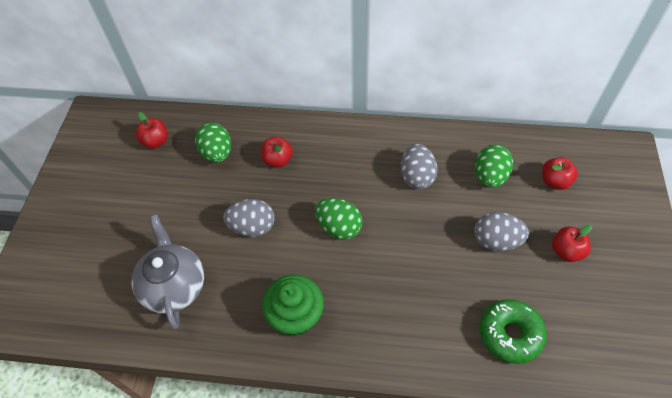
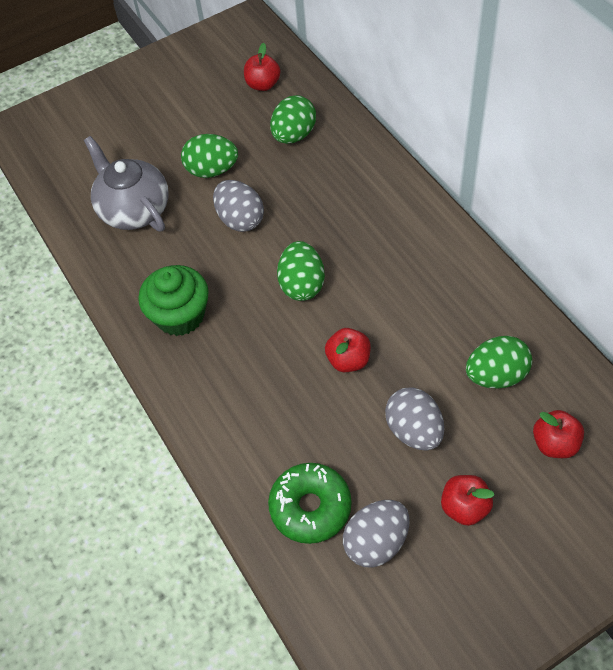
camera: 55 degrees right, 0 degrees up
grey teapot [132,215,204,329] -> grey teapot turned 75 degrees counterclockwise [84,136,169,231]
red apple [261,136,293,168] -> red apple moved to [325,328,371,372]
grey egg [401,144,438,189] -> grey egg moved to [343,500,409,567]
none -> green egg [181,134,238,178]

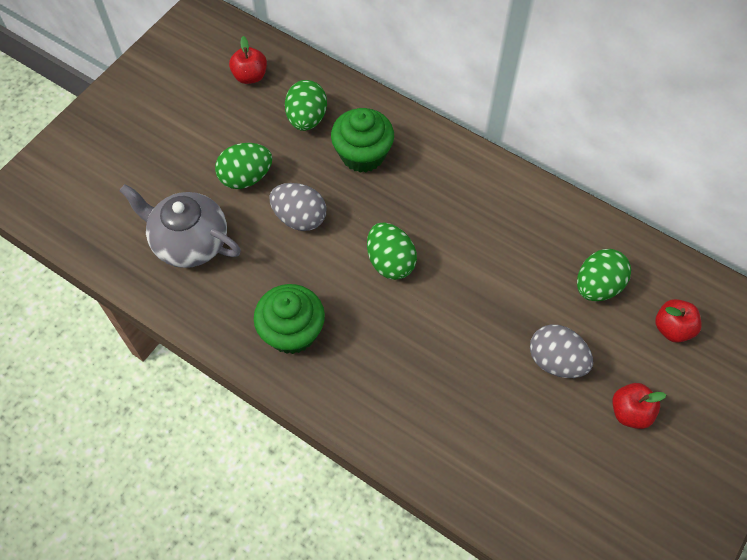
camera: 30 degrees left, 5 degrees up
green donut [268,463,352,544] -> none
red apple [325,328,371,372] -> none
grey egg [343,500,409,567] -> none
none -> green cupcake [331,108,394,173]

